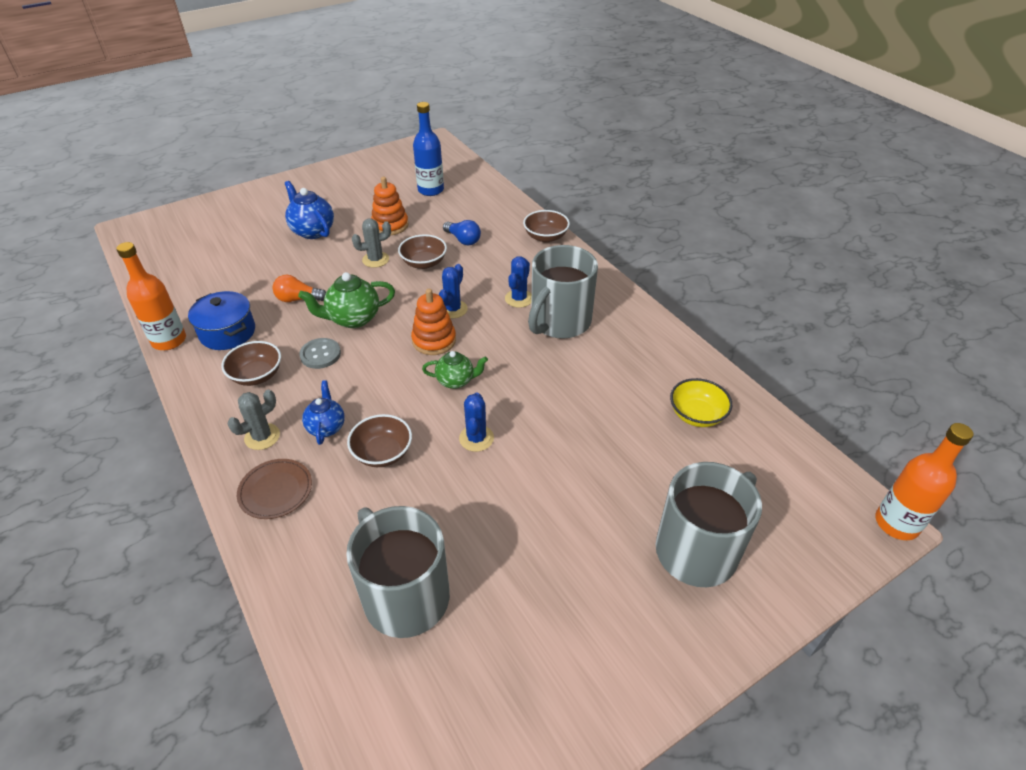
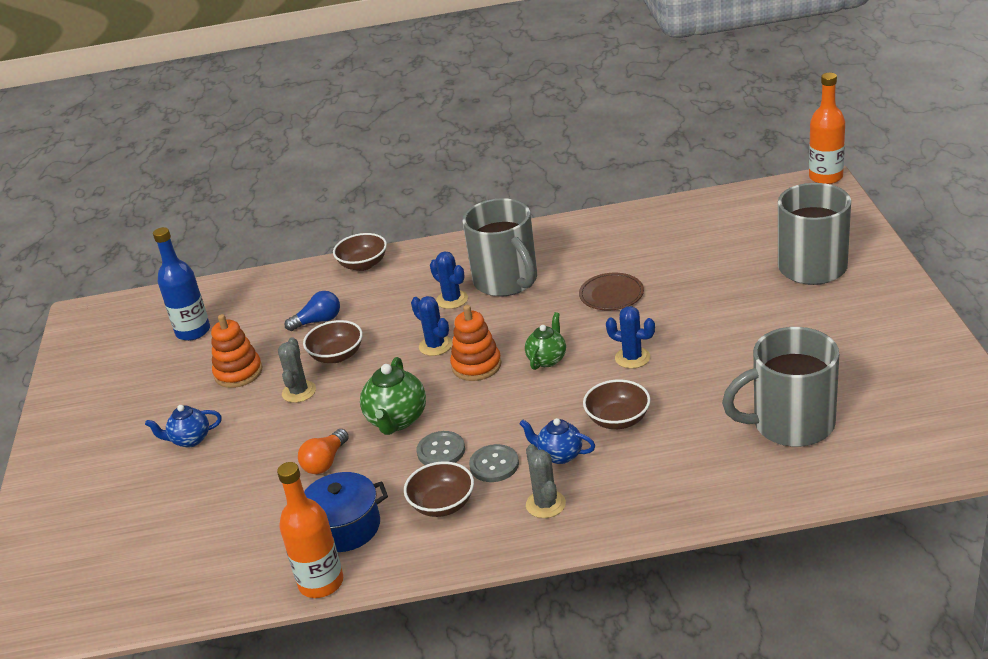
camera: 60 degrees left, 10 degrees down
brown plate [237,459,312,519] -> brown plate moved to [579,273,644,311]
blue teapot [284,181,334,239] -> blue teapot [145,405,222,448], size x0.65
yellow bowl [670,378,732,427] -> none
none -> grey button [469,444,519,482]

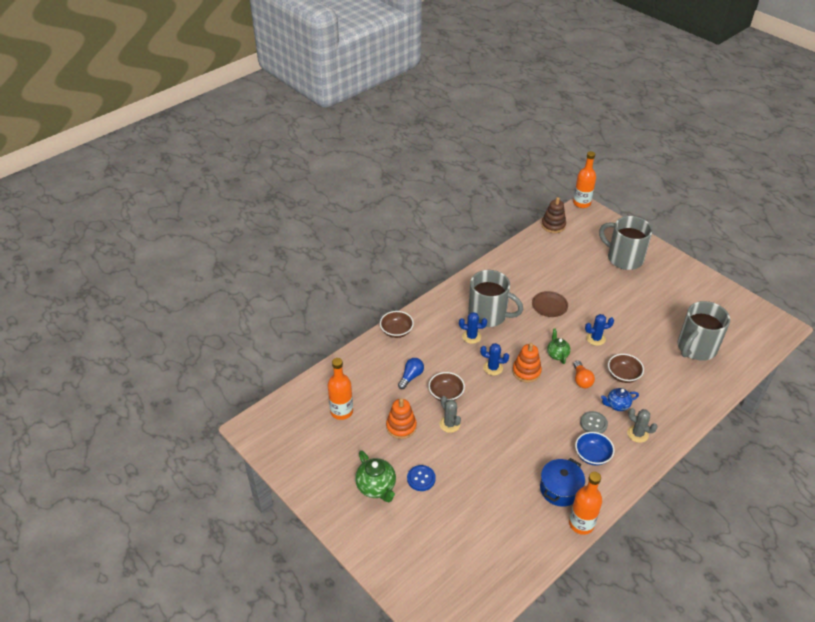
camera: 40 degrees left, 10 degrees up
blue teapot [145,405,222,448] -> blue button [407,465,436,491]
blue bottle [153,227,210,341] -> orange bottle [328,358,353,420]
orange light bulb [298,429,349,474] -> orange light bulb moved to [574,361,595,388]
green teapot [360,357,426,435] -> green teapot moved to [355,450,396,502]
brown bowl [404,461,474,517] -> blue bowl [575,432,614,465]
grey button [417,431,465,465] -> none
none -> brown stacking toy [541,197,566,233]

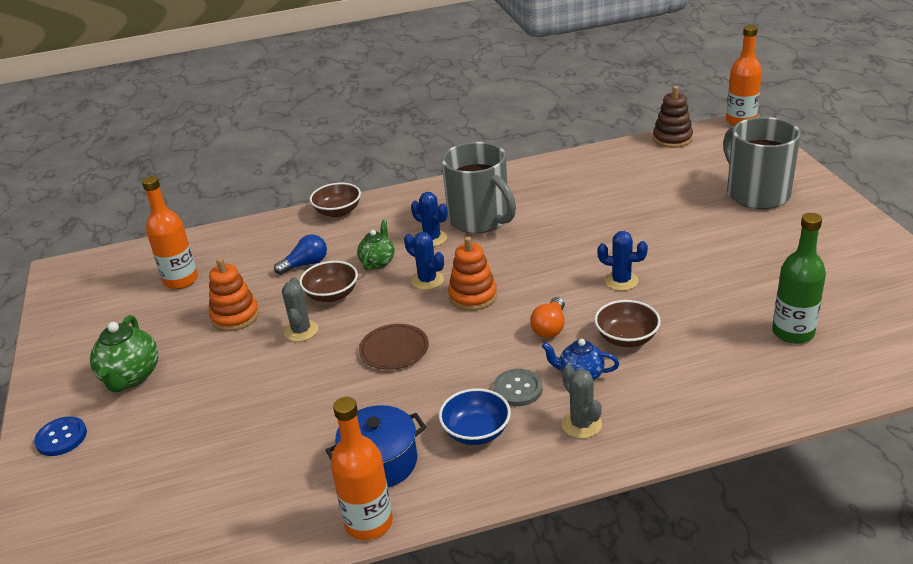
camera: 30 degrees right, 10 degrees down
blue button [407,465,436,491] -> blue button moved to [34,416,87,456]
brown plate [532,291,568,317] -> brown plate moved to [359,324,429,370]
green teapot [547,328,571,364] -> green teapot moved to [357,220,395,271]
grey mug [678,301,730,361] -> green bottle [772,213,826,344]

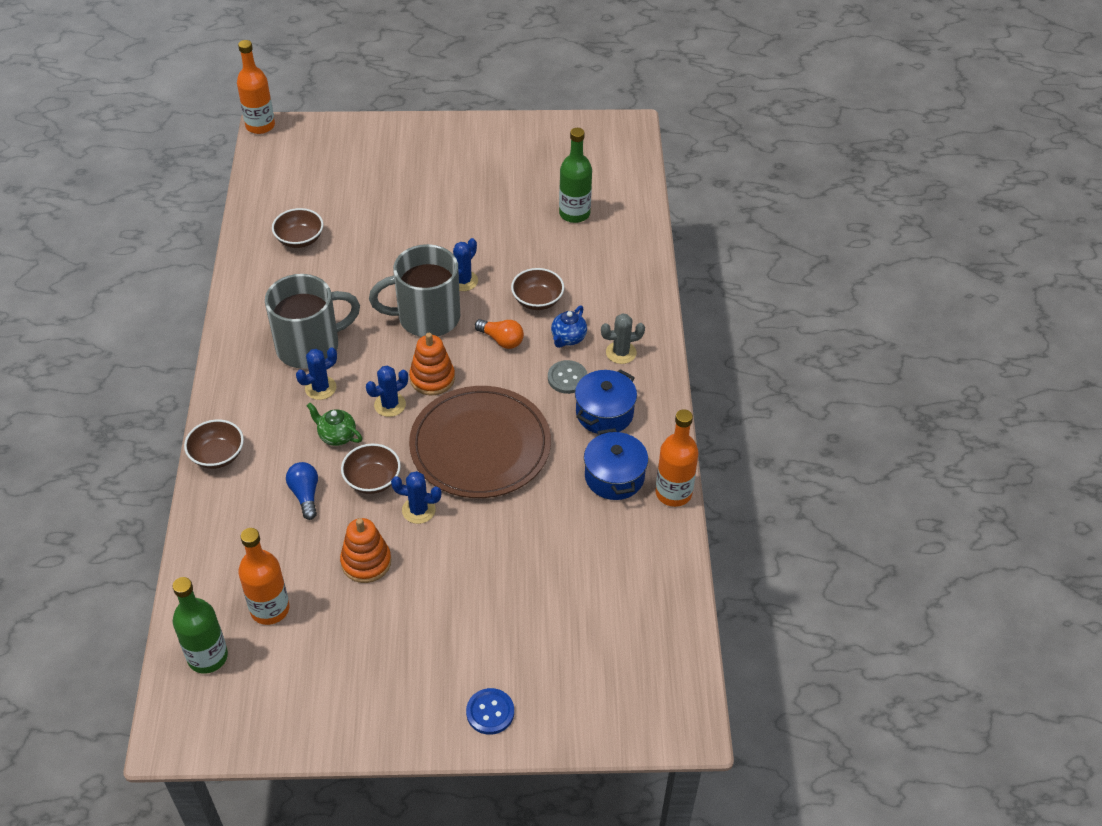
camera: 80 degrees left, 15 degrees up
green teapot [90,315,159,392] -> none
grey cactus [282,277,318,342] -> blue cactus [391,471,441,524]
brown plate [359,324,429,370] -> brown plate [409,386,551,498], size x2.21
blue bowl [439,388,511,445] -> blue pot [575,369,637,434]
brown stacking toy [653,86,693,148] -> none
grey mug [723,117,801,209] -> grey mug moved to [369,244,460,337]
none -> green bottle [172,577,228,674]
none -> brown bowl [272,208,323,248]

